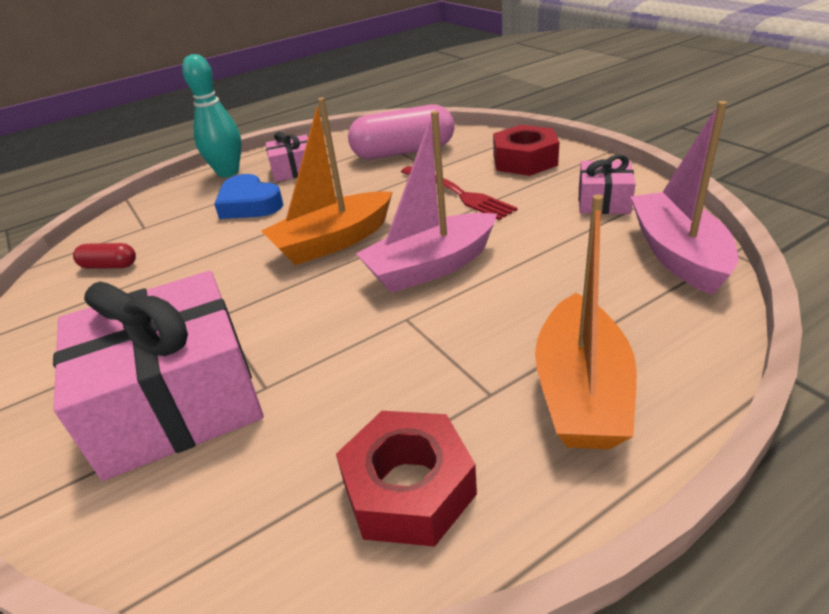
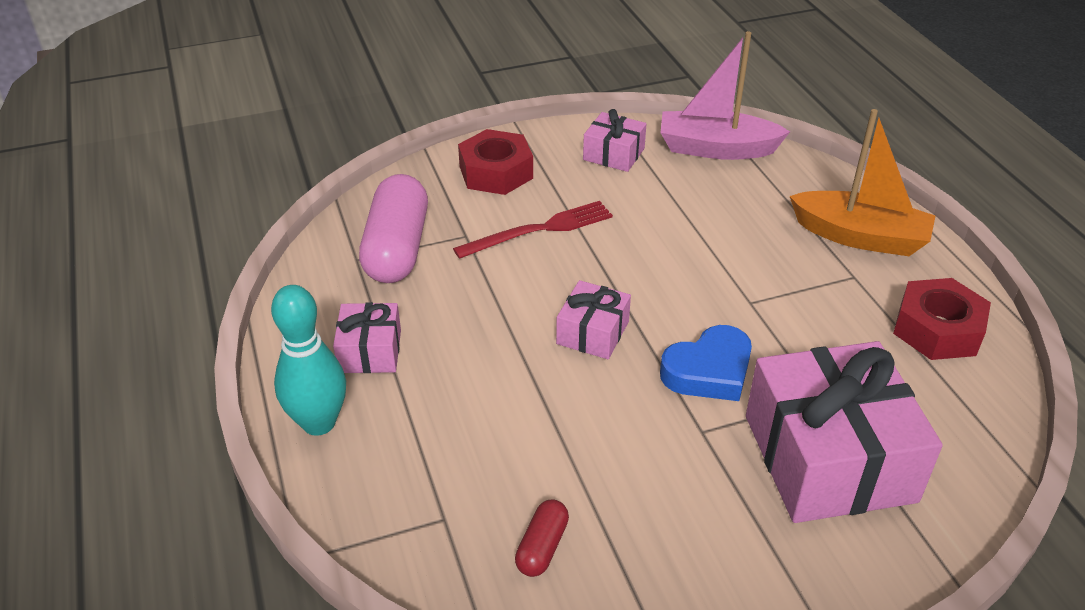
camera: 80 degrees left, 5 degrees up
blue heart [214,174,283,219] -> blue heart moved to [660,325,752,401]
orange boat [261,97,392,265] -> pink gift [556,280,631,359]
pink boat [356,111,497,293] -> none

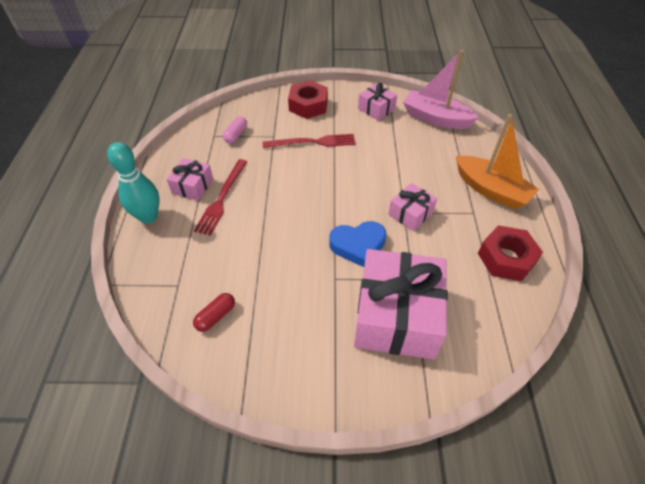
camera: 20 degrees right, 10 degrees up
pink capsule [359,174,428,283] -> pink capsule [223,116,247,143], size x0.47
pink gift [556,280,631,359] -> pink gift moved to [388,183,437,231]
none -> red fork [194,159,247,236]

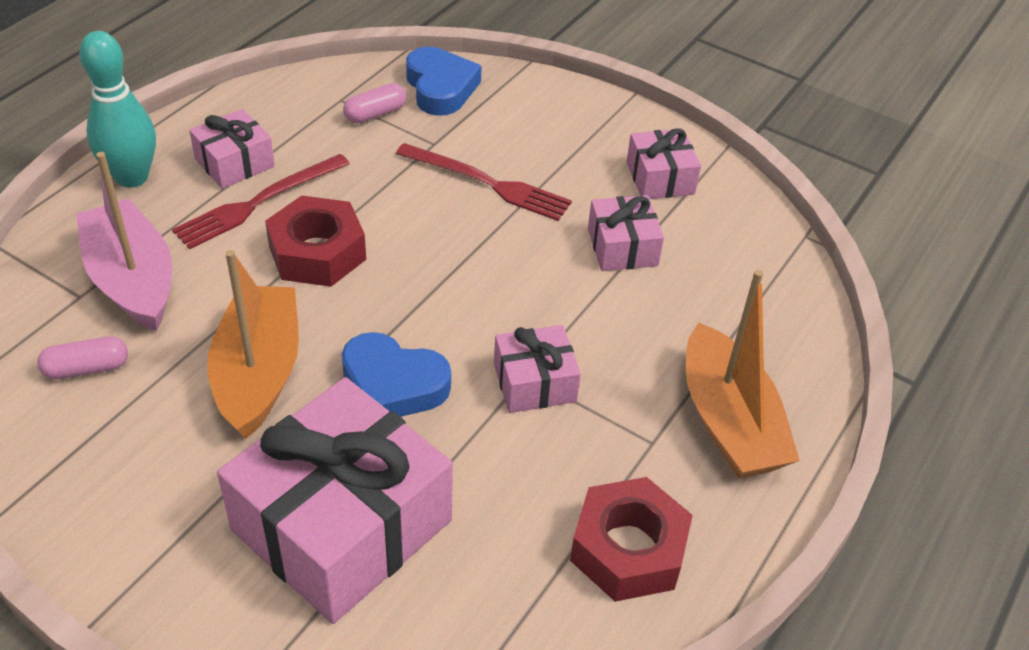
camera: 30 degrees right, 5 degrees down
red capsule [193,293,235,332] -> pink capsule [37,336,128,379]
red nut [288,80,328,119] -> red nut moved to [265,196,366,287]
pink boat [403,50,479,129] -> pink boat moved to [76,152,172,331]
none -> orange boat [207,250,299,439]
none -> blue heart [406,47,482,116]
none -> pink gift [588,195,664,271]

